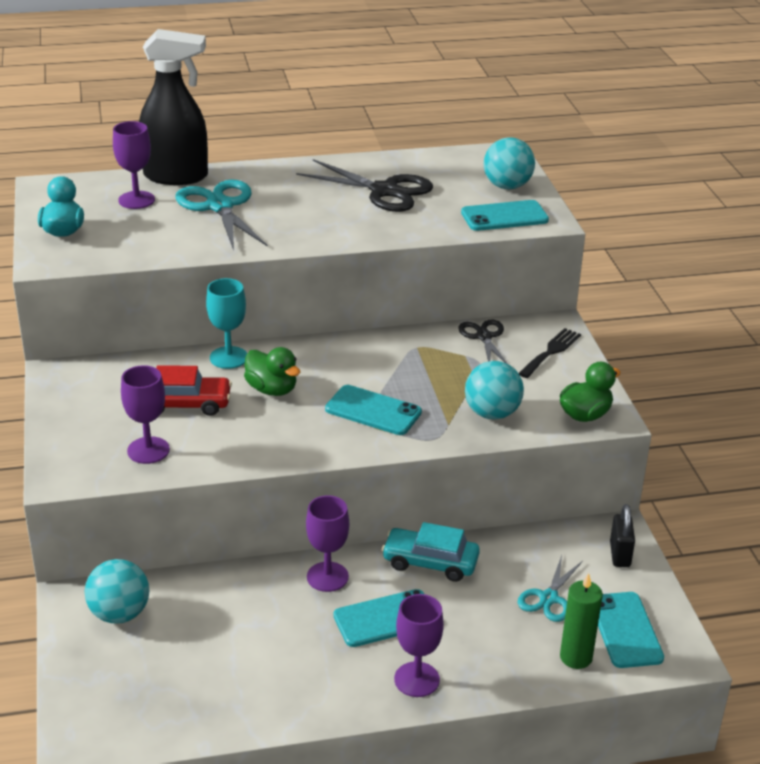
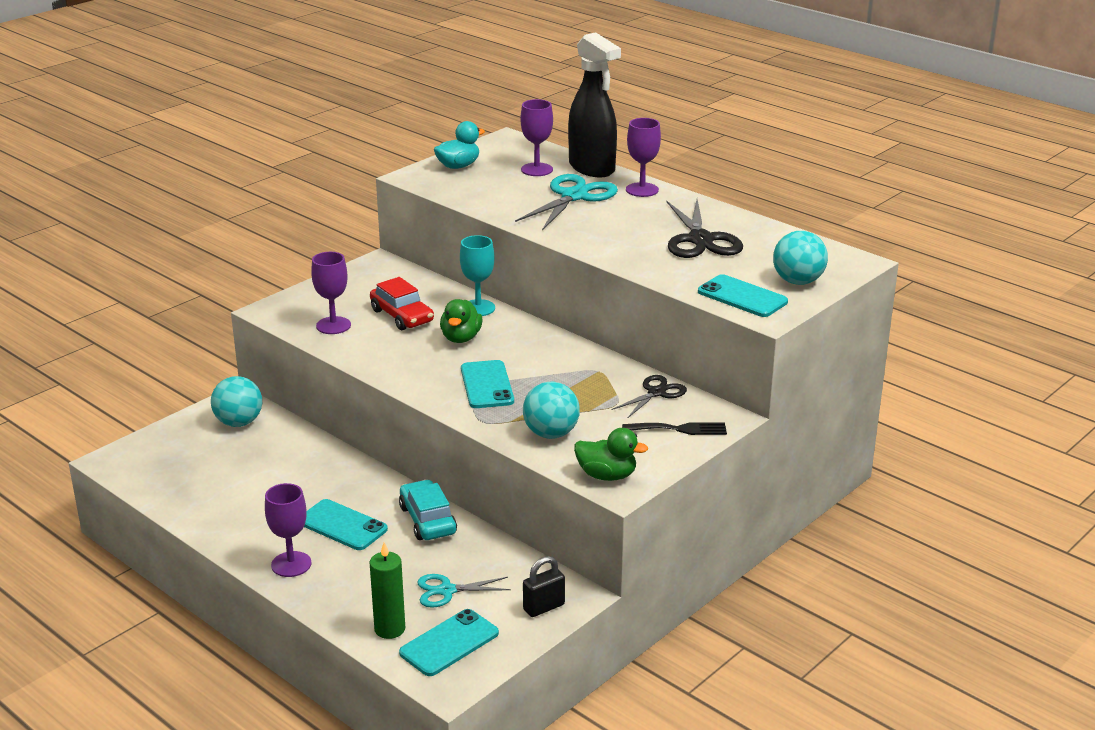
camera: 55 degrees right, 5 degrees down
purple goblet [306,495,349,592] -> purple goblet moved to [626,118,661,197]

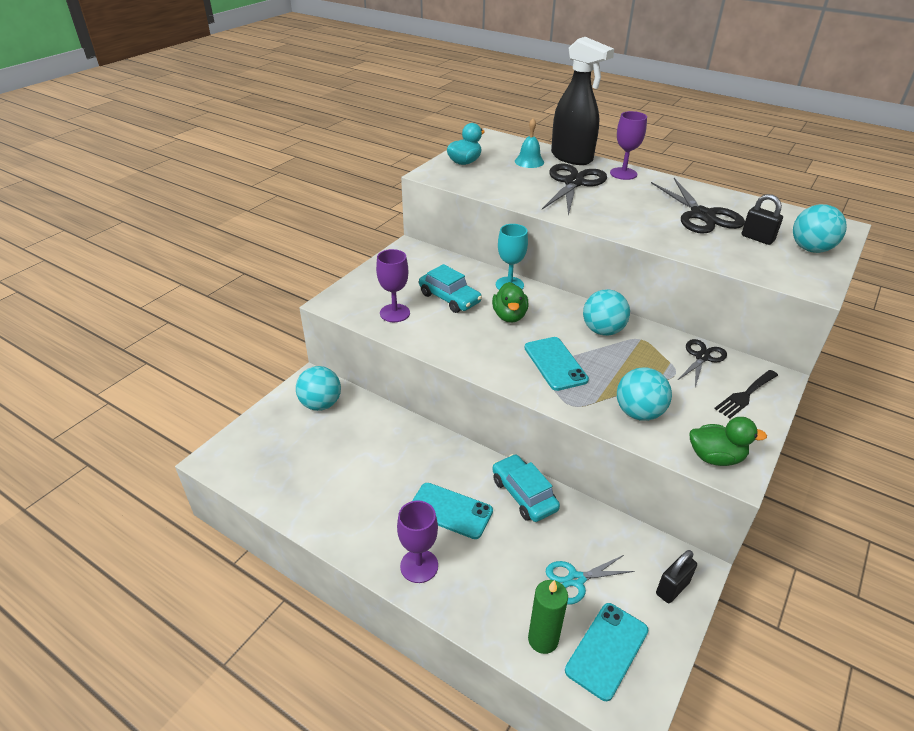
camera: 10 degrees left, 10 degrees up
red car [370,277,434,330] -> turquoise car [419,264,482,313]
turquoise scissors [515,174,618,231] -> black scissors [542,164,607,216]
purple goblet [520,99,553,176] -> turquoise bell [515,118,544,168]
black fork [622,422,727,435] -> black fork turned 150 degrees clockwise [714,370,778,418]
turquoise phone [698,274,788,317] -> none
none -> turquoise ball [583,289,630,336]
none -> black padlock [741,194,783,245]

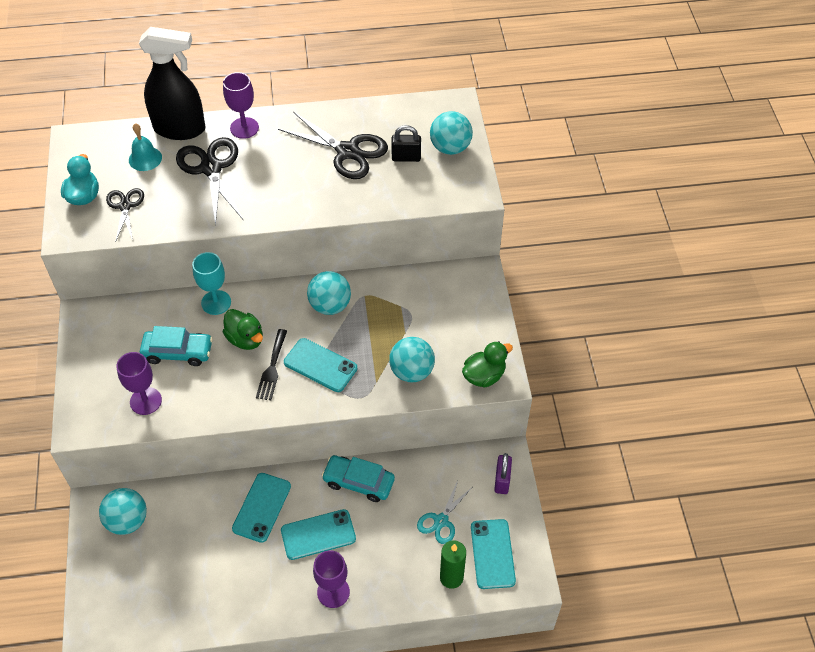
camera: 40 degrees left, 15 degrees up
black padlock [656,550,697,603] -> purple padlock [494,453,512,494]
black scissors [678,339,727,387] -> black scissors moved to [106,188,144,242]
black fork [714,370,778,418] -> black fork moved to [256,329,287,400]
none -> turquoise phone [232,473,291,543]

